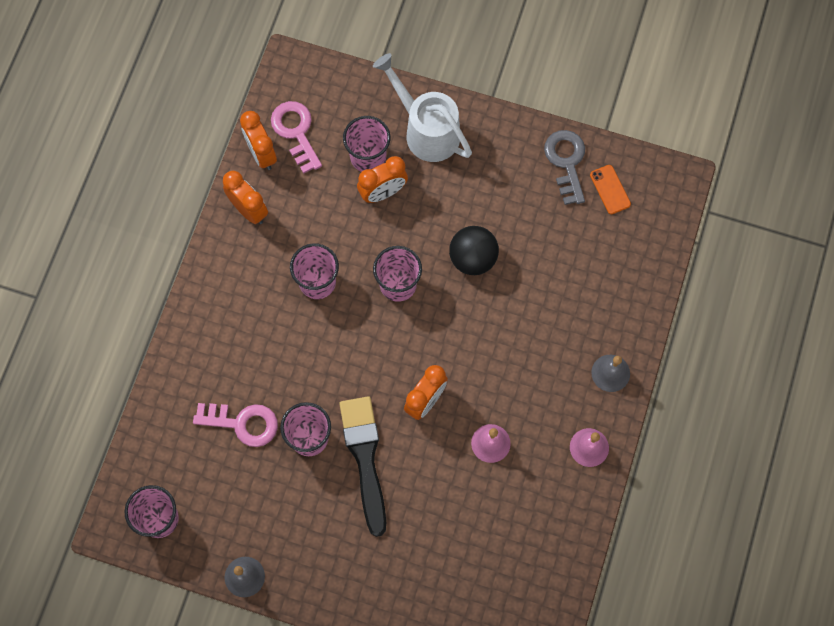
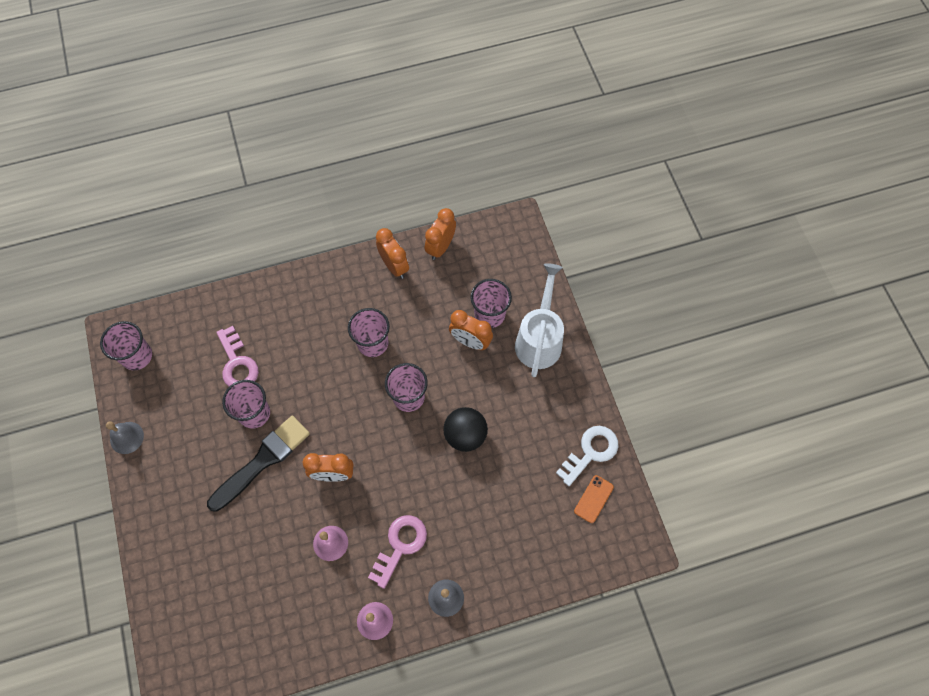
camera: 55 degrees right, 5 degrees down
orange clock [223,171,268,224] -> orange clock turned 45 degrees counterclockwise [376,228,409,279]
pink key [271,101,322,174] -> pink key moved to [368,515,427,589]
grey key [544,130,585,205] -> white key [556,426,618,486]

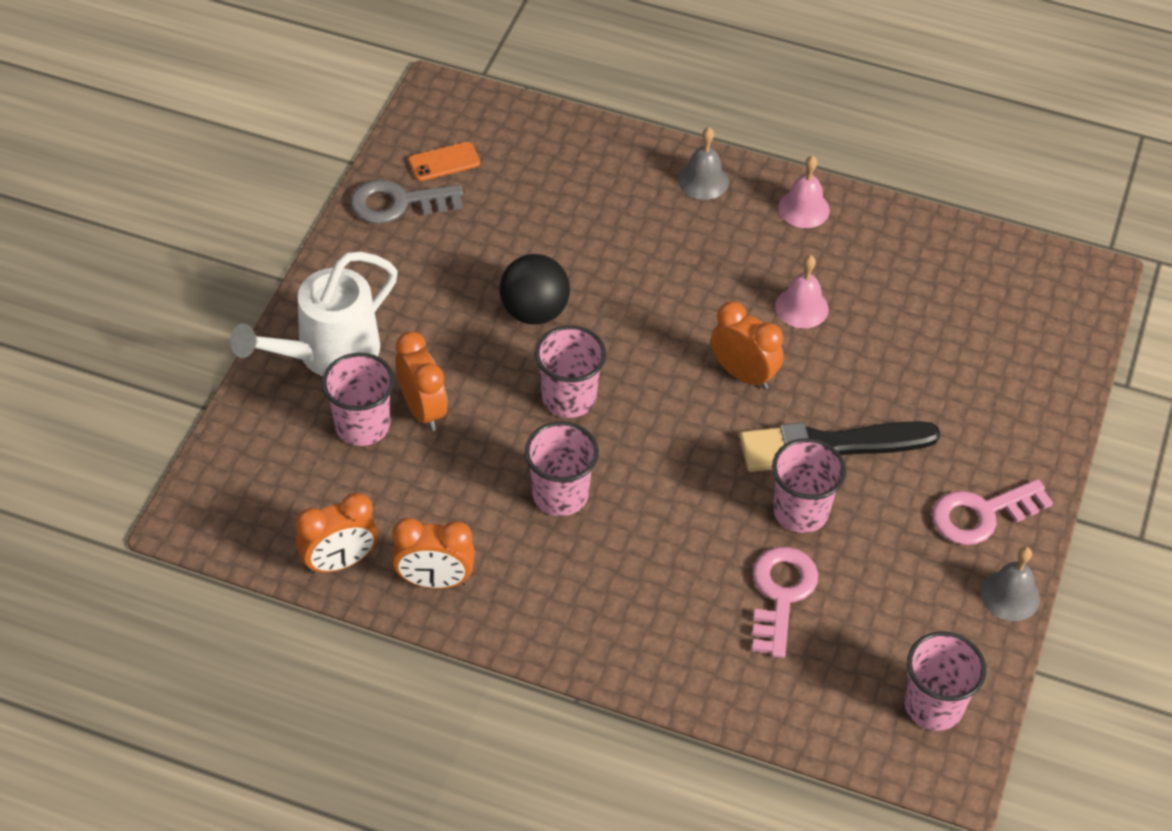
camera: 145 degrees left, 15 degrees down
pink key [368,515,427,589] -> pink key moved to [932,479,1053,545]
orange clock [376,228,409,279] -> orange clock turned 90 degrees counterclockwise [392,518,475,589]
white key [556,426,618,486] -> grey key [351,179,463,224]

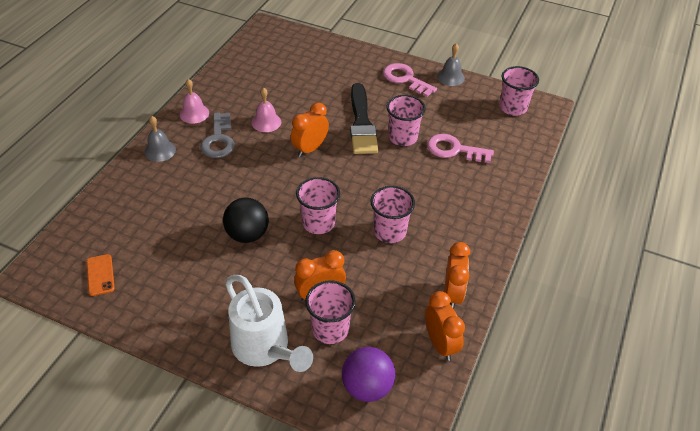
camera: 85 degrees left, 5 degrees down
grey key [351,179,463,224] -> grey key moved to [200,113,235,158]
pink key [932,479,1053,545] -> pink key turned 150 degrees clockwise [383,63,437,97]
none -> purple ball [342,347,395,402]

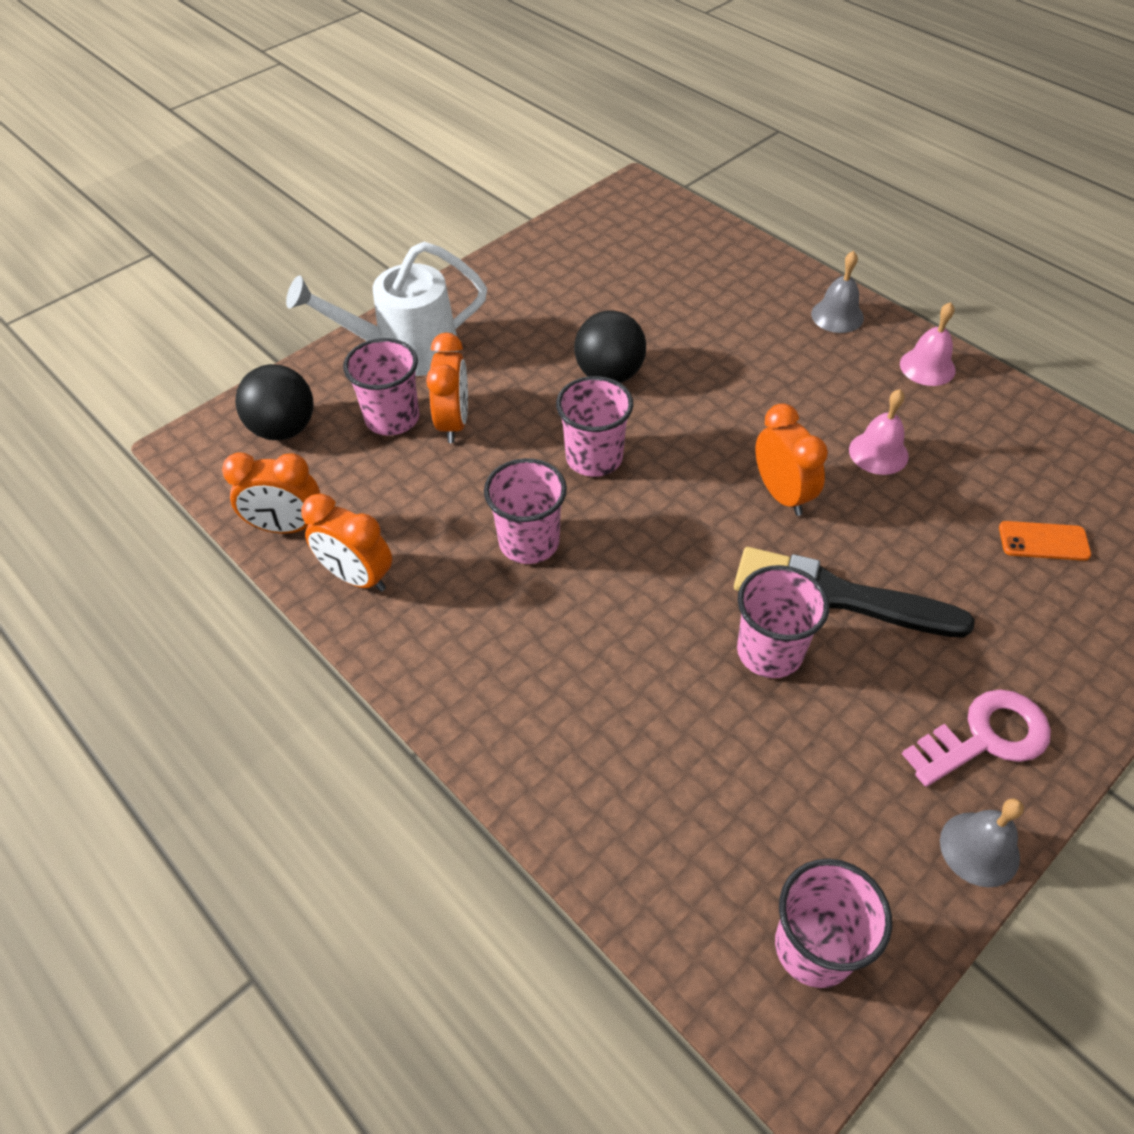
camera: 115 degrees right, 5 degrees up
orange phone [87,254,115,296] -> orange phone moved to [999,521,1091,561]
grey key [200,113,235,158] -> none
purple ball [342,347,395,402] -> black ball [235,364,314,440]
pink key [427,134,494,163] -> none

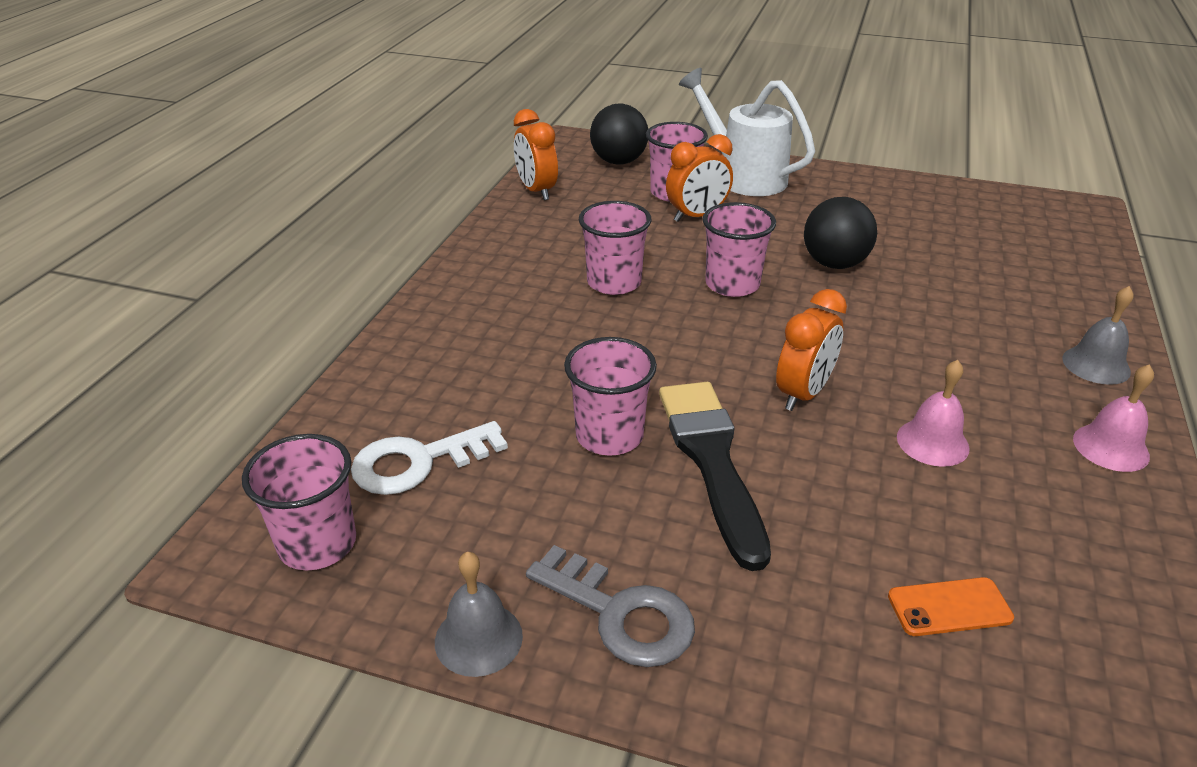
camera: 60 degrees right, 15 degrees down
orange clock [301,493,392,592] -> none
pink key [902,690,1051,787] -> grey key [526,545,695,667]
orange phone [999,521,1091,561] -> orange phone turned 75 degrees counterclockwise [888,577,1014,636]
none -> white key [351,421,508,495]

